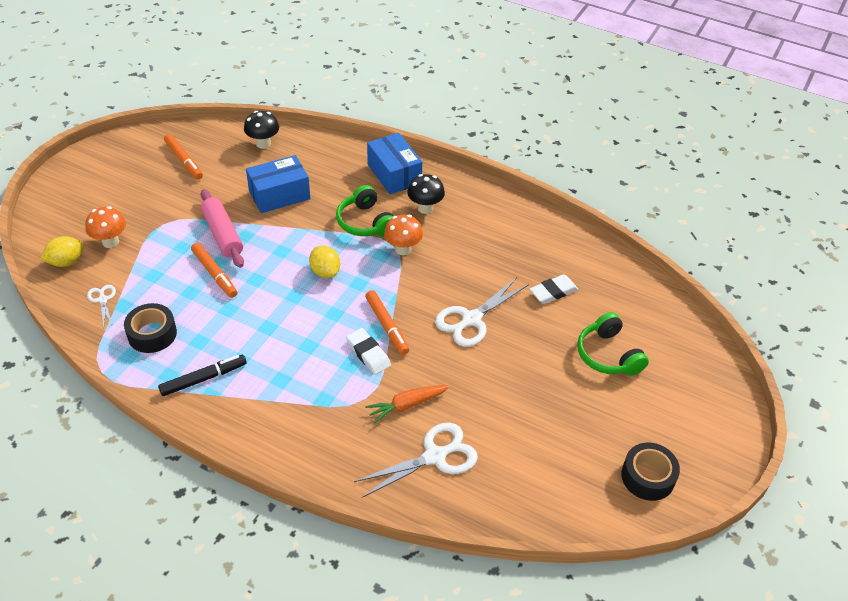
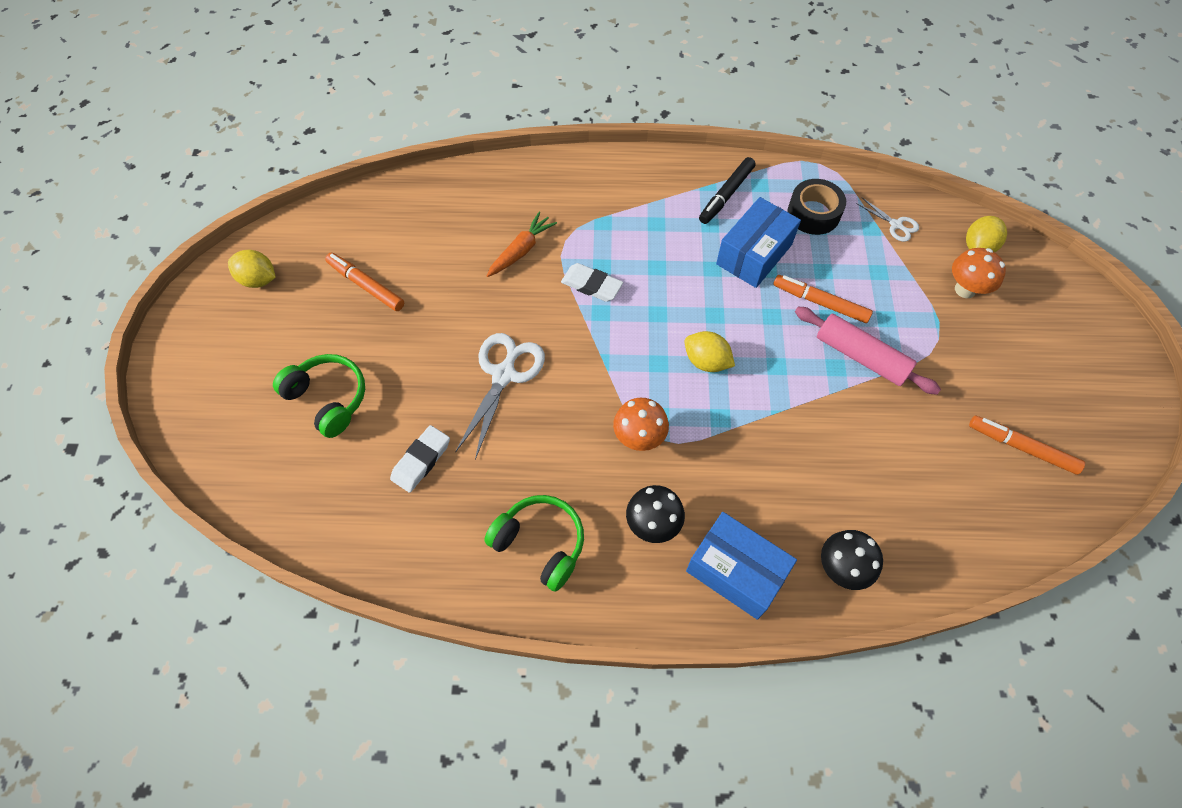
camera: 155 degrees right, 15 degrees up
black mushroom [244,111,279,149] -> black mushroom moved to [821,530,883,590]
blue box [246,155,310,213] -> blue box moved to [716,197,801,288]
green headphones [336,185,393,237] -> green headphones moved to [484,495,584,592]
white scissors [354,423,478,498] -> none
orange marker [365,290,409,355] -> orange marker moved to [325,253,404,311]
black tape [621,443,680,501] -> yellow lemon [228,250,276,288]

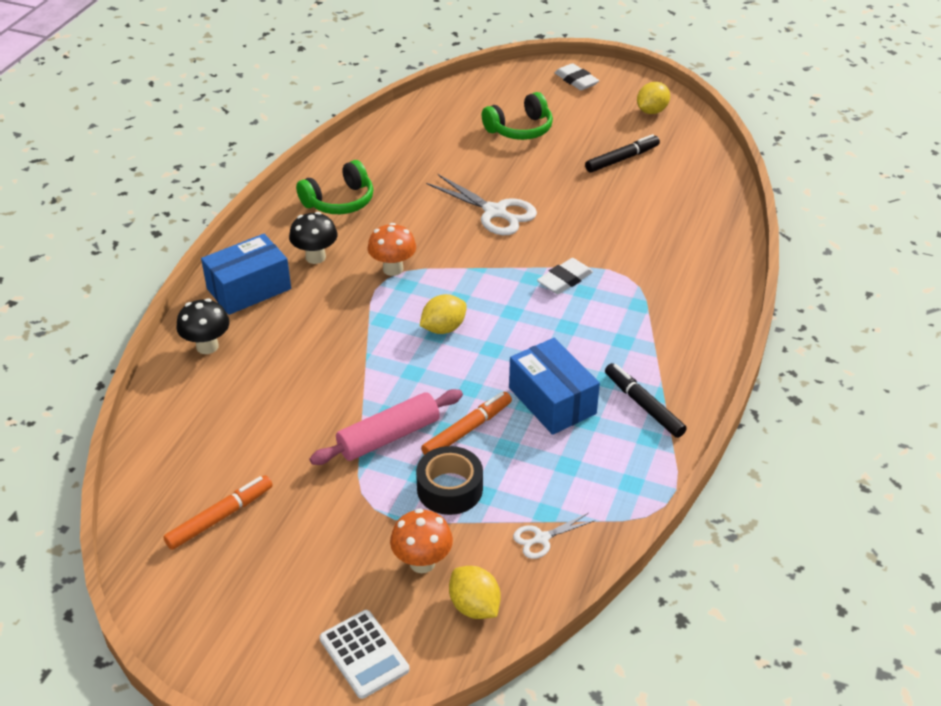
camera: 110 degrees right, 20 degrees down
orange marker [325,253,404,311] -> black marker [585,134,660,173]
white eraser [390,425,450,493] -> white eraser moved to [555,63,599,90]
orange carrot [487,212,557,277] -> none
black tape [787,179,846,235] -> black tape moved to [416,446,483,515]
none -> white calculator [320,610,410,699]

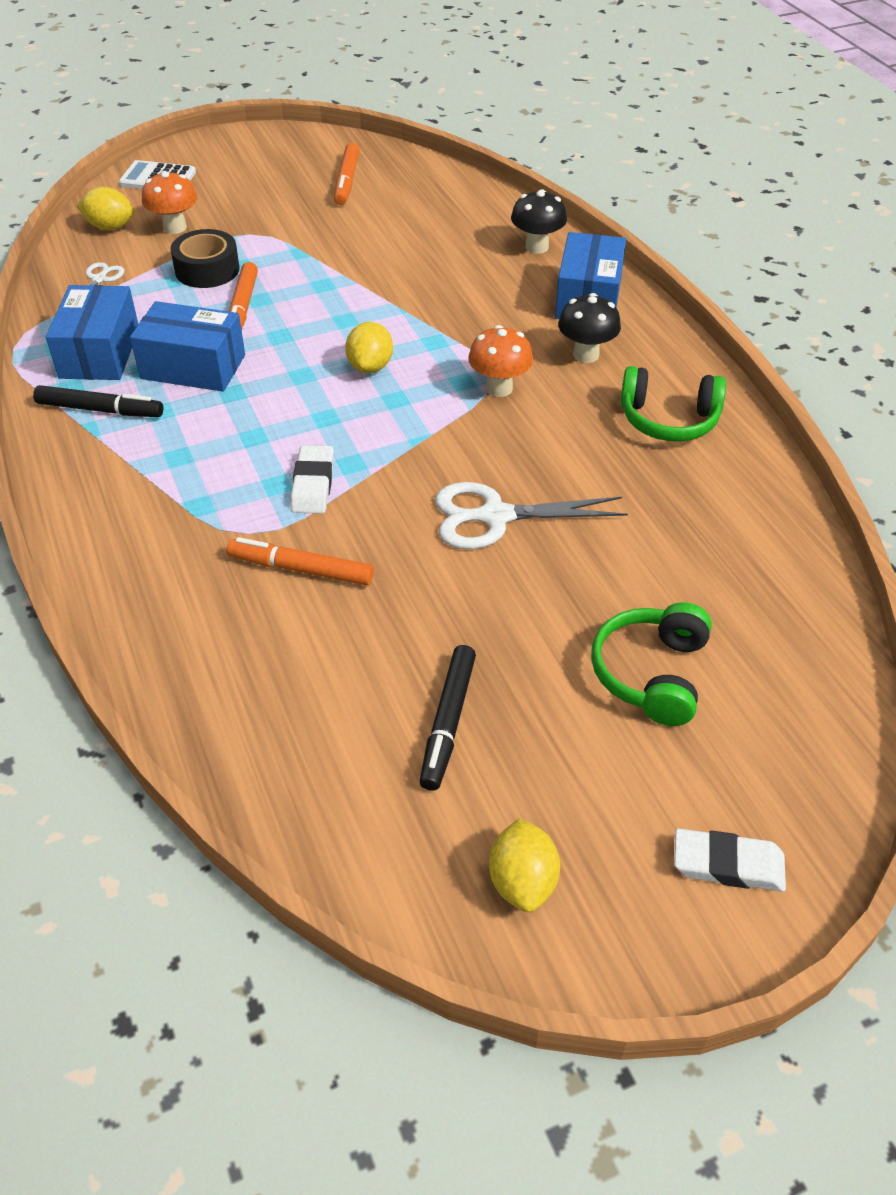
camera: 135 degrees right, 5 degrees up
green headphones [296,160,373,214] -> green headphones turned 90 degrees counterclockwise [620,366,726,442]
pink rolling pin [310,389,463,465] -> none
none -> blue box [46,285,138,380]
none -> orange marker [227,537,374,586]

